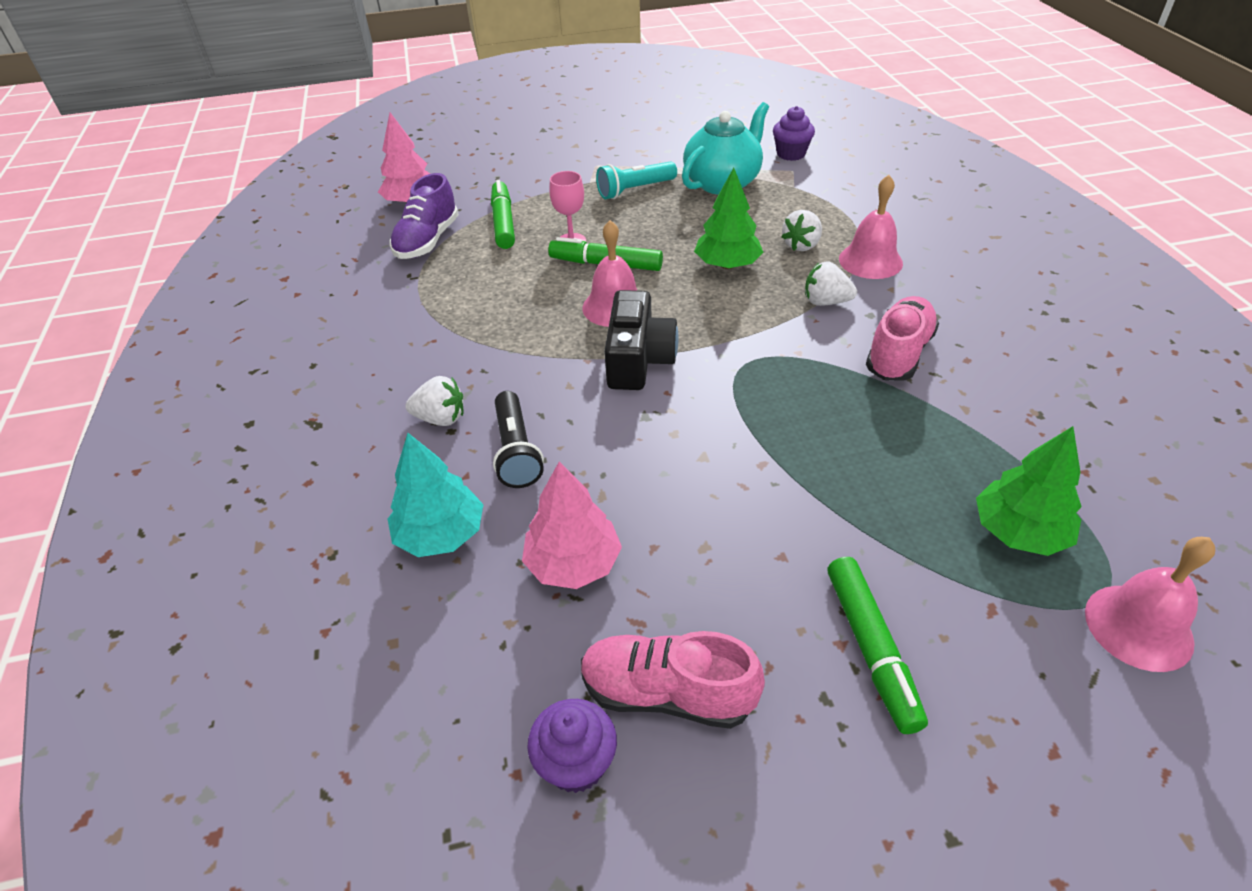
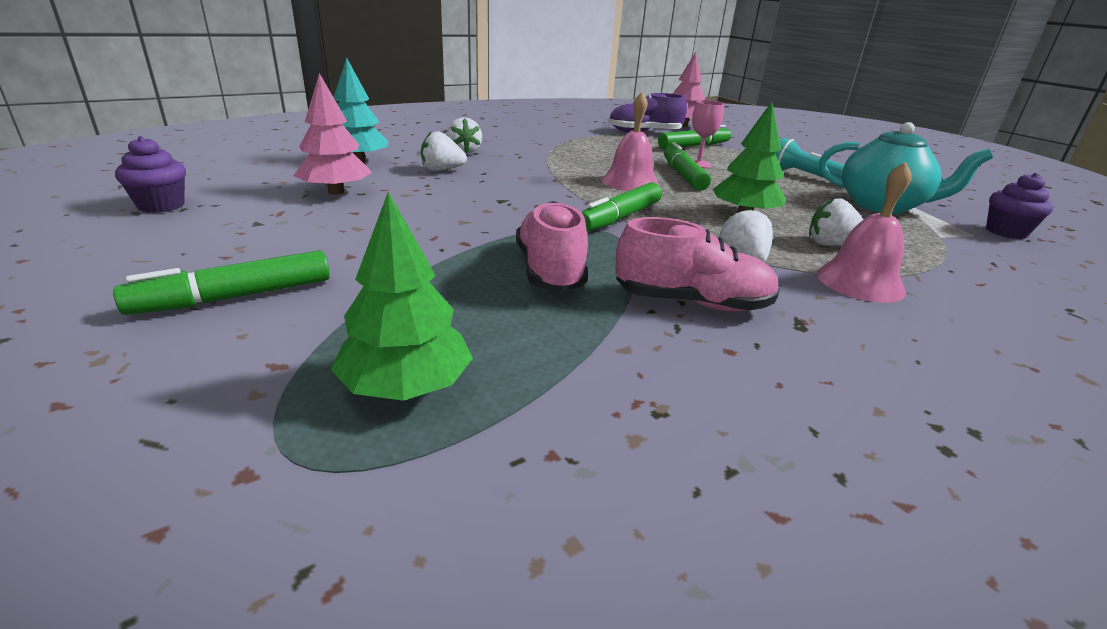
camera: 65 degrees right, 15 degrees down
black flashlight [493,391,544,488] -> white strawberry [421,131,467,171]
pink shoe [581,631,765,729] -> pink shoe moved to [516,201,588,292]
black camera [604,290,679,390] -> none
pink bell [1085,537,1215,672] -> none
none -> green marker [581,182,662,232]

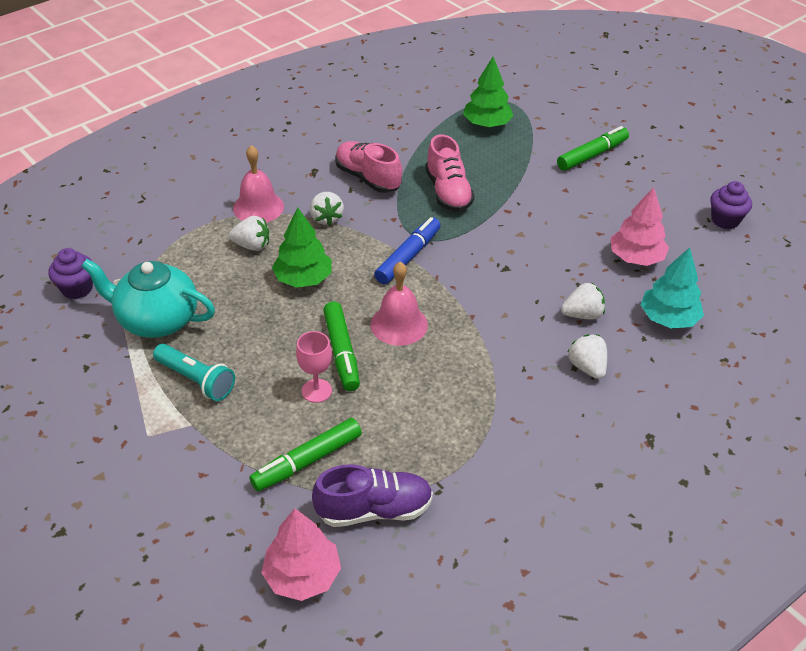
camera: 175 degrees right, 15 degrees up
green marker [581,182,662,232] -> blue marker [374,217,441,284]
pink shoe [615,217,780,311] -> pink shoe turned 45 degrees clockwise [335,141,402,193]

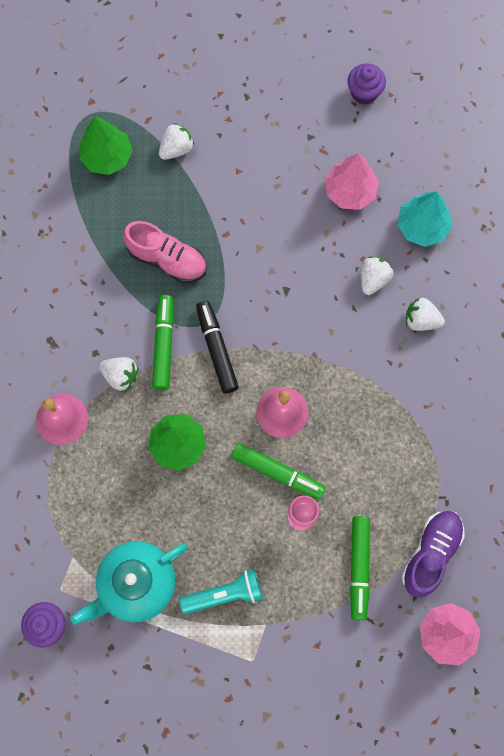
camera: 50 degrees left, 30 degrees up
white strawberry [229,216,269,251] -> white strawberry moved to [159,123,194,160]
pink shoe [335,141,402,193] -> none
blue marker [374,217,441,284] -> black marker [196,301,239,394]
green marker [557,126,629,171] -> green marker moved to [152,295,174,390]

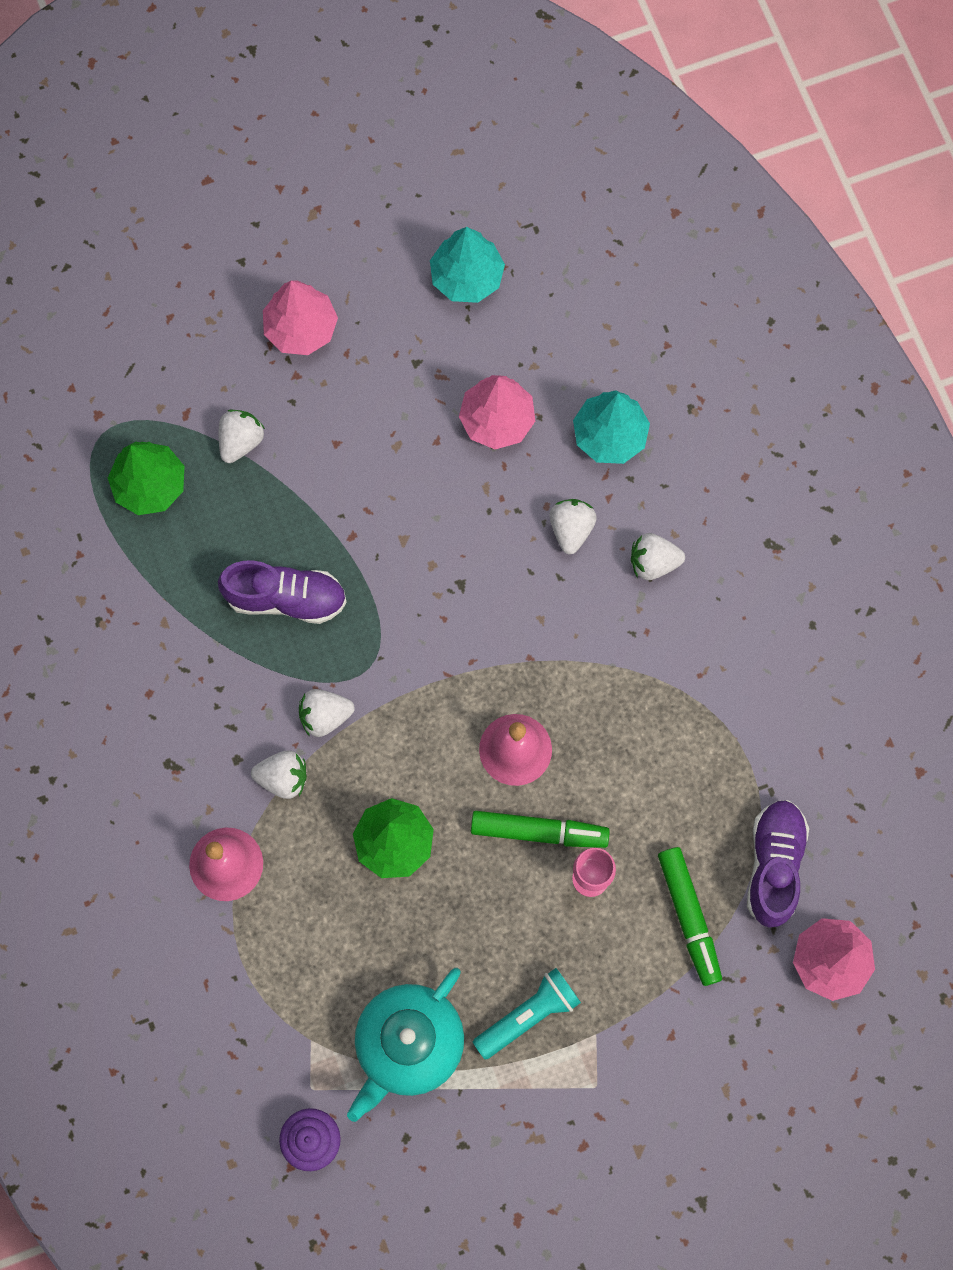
camera: 20 degrees left, 0 degrees up
pink shoe [123,221,207,283] -> purple shoe [218,560,347,624]
green marker [152,295,174,390] -> white strawberry [299,689,355,737]
black marker [196,301,239,394] -> none
purple cupcake [347,64,386,105] -> turquoise tree [430,227,505,303]
none -> pink tree [263,280,338,355]

